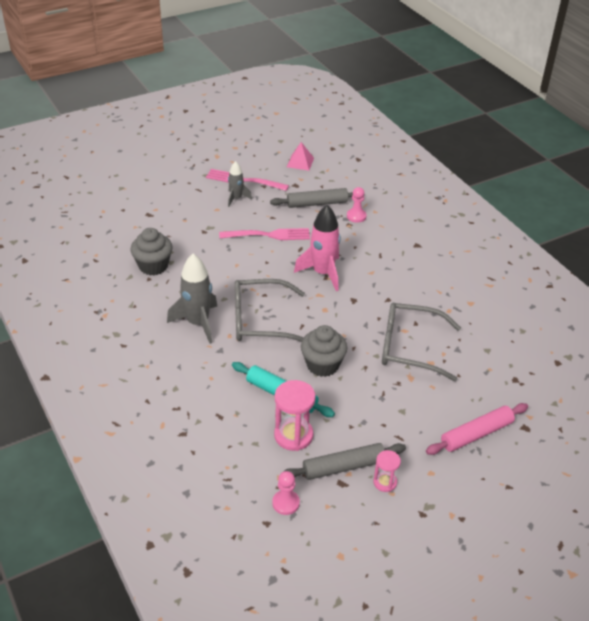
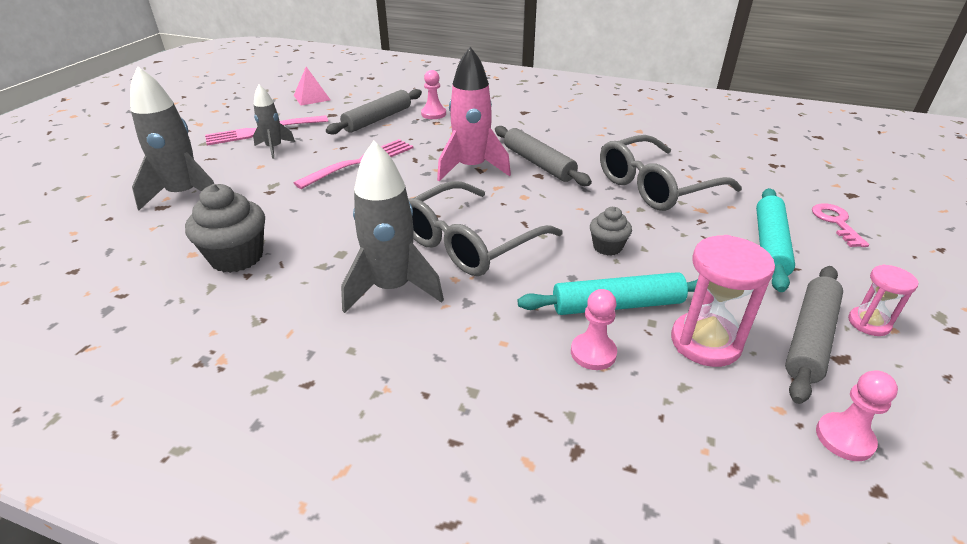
camera: 40 degrees left, 5 degrees down
grey cupcake [301,325,347,377] -> grey cupcake [590,207,632,256], size x0.58
pink rolling pin [426,403,528,455] -> pink key [812,203,869,247]
none -> grey rocket [130,66,214,211]
none -> grey rolling pin [495,126,592,186]
none -> pink pawn [571,289,617,370]
none -> turquoise rolling pin [756,188,795,292]

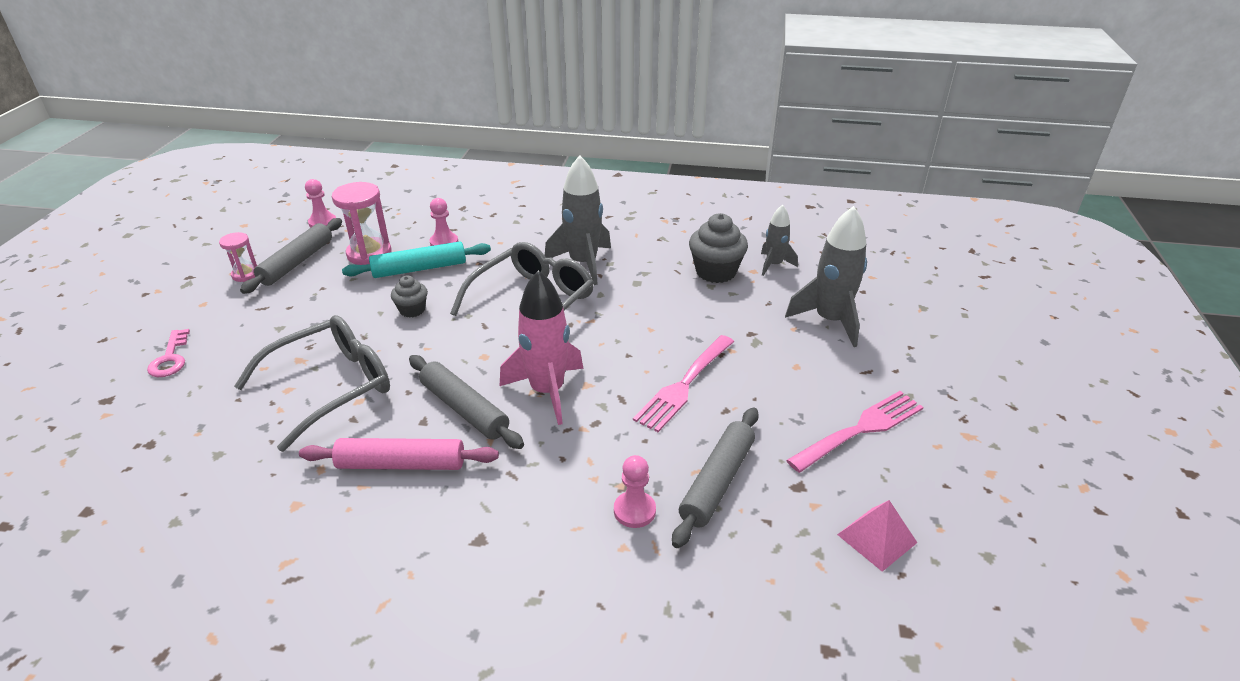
camera: 170 degrees right, 0 degrees up
grey rocket [253,85,295,159] -> grey rocket moved to [761,205,798,276]
turquoise rolling pin [756,188,795,292] -> none
none -> pink rolling pin [299,438,499,470]

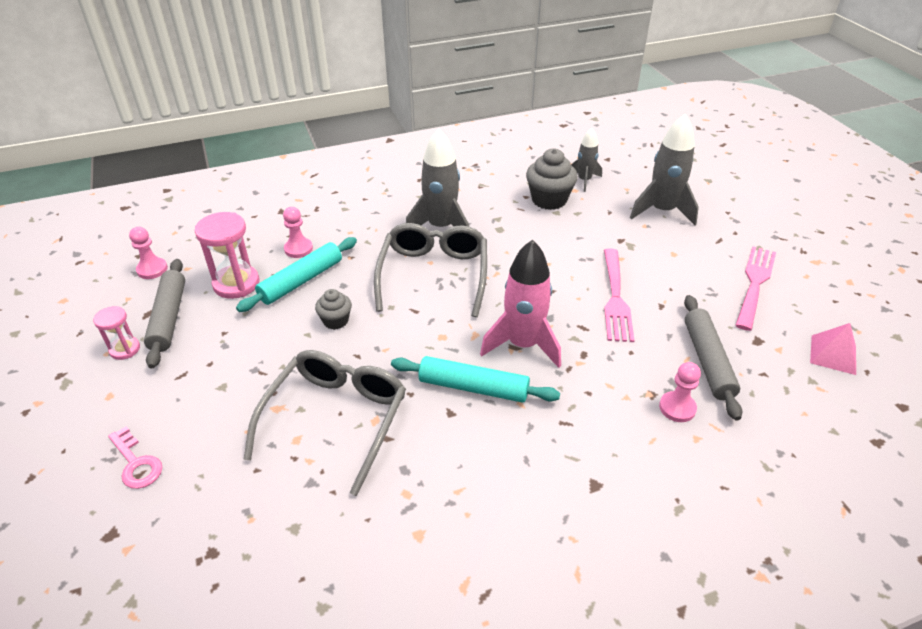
camera: 30 degrees left, 5 degrees up
pink rolling pin [299,438,499,470] -> none
grey rolling pin [409,355,524,449] -> turquoise rolling pin [391,356,560,403]

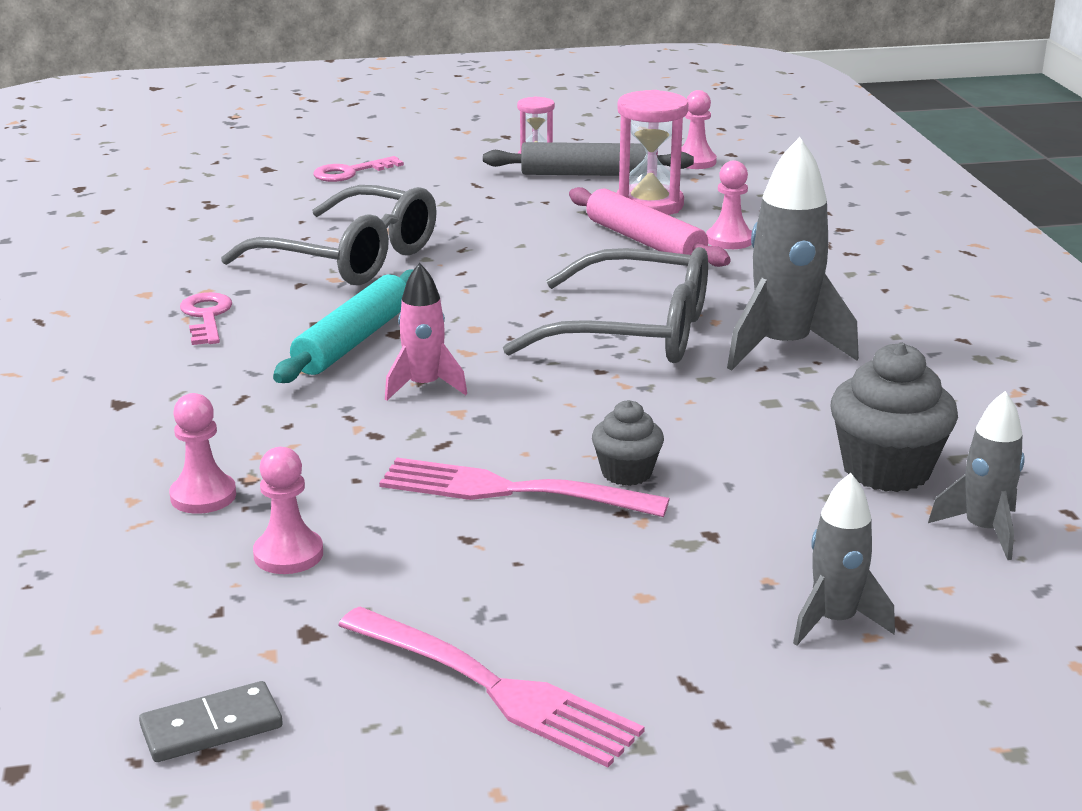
camera: 100 degrees right, 15 degrees down
turquoise rolling pin [236,237,357,312] -> pink rolling pin [569,187,731,267]
grey cupcake [315,289,352,330] -> grey cupcake moved to [592,400,664,486]
pink rocket [480,240,561,368] -> pink rocket [385,263,467,401], size x0.58
grey rocket [630,114,699,225] -> grey rocket [793,473,895,645], size x0.58
grey rolling pin [684,295,742,421] -> pink pawn [253,447,323,574]
pink pyramid [810,323,856,375] -> grey domino [139,681,283,762]
none -> pink key [180,292,232,345]

